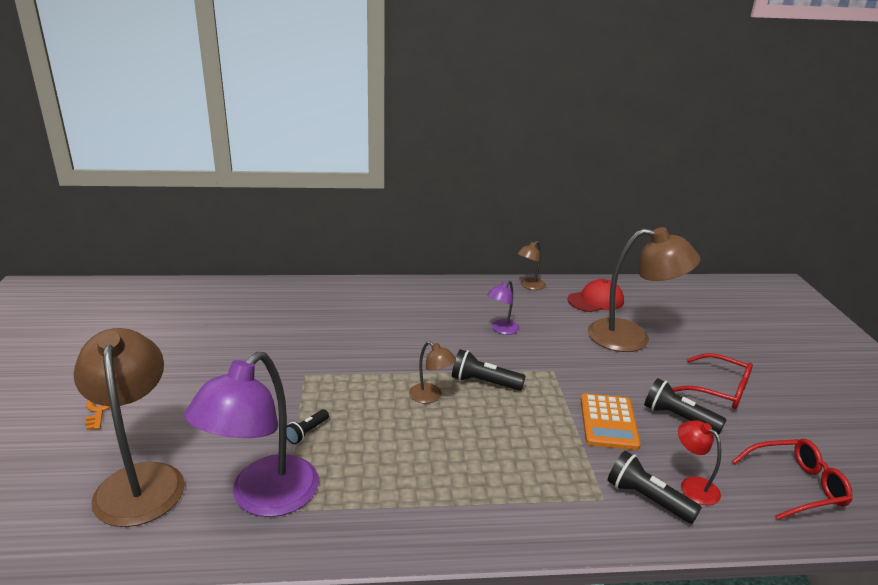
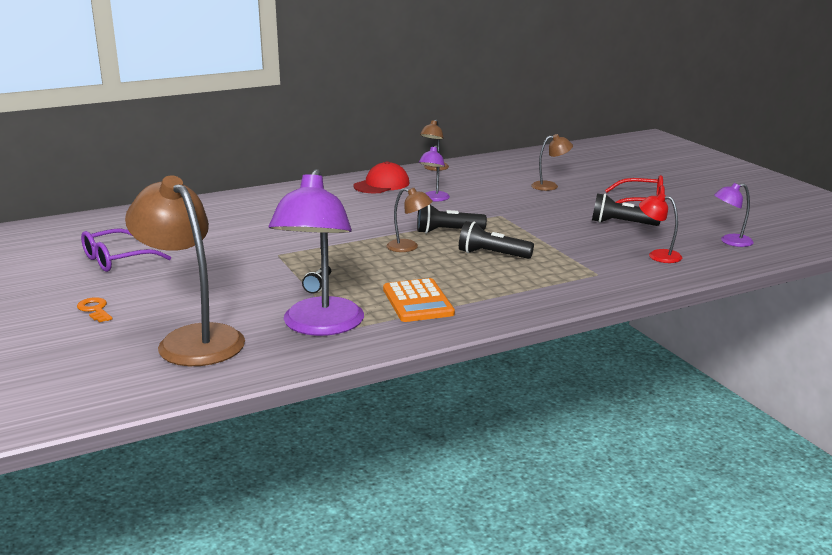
camera: 20 degrees left, 5 degrees down
red cap [568,279,624,312] -> red cap moved to [353,161,410,193]
orange calculator [581,393,641,450] -> orange calculator moved to [383,278,455,322]
brown lamp [588,227,700,352] -> brown lamp [531,134,573,191], size x0.47
black flashlight [608,451,702,524] -> black flashlight moved to [459,221,534,259]
red glasses [732,439,853,520] -> purple lamp [714,183,754,247]
none -> purple glasses [81,228,171,272]

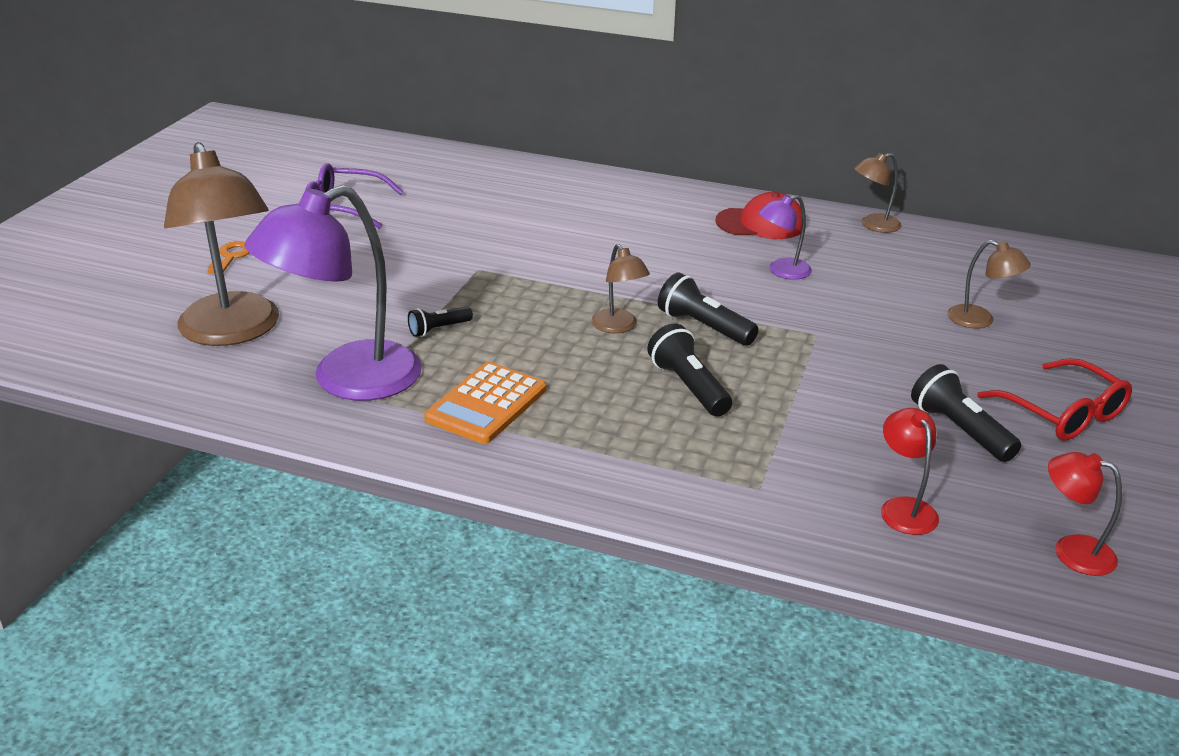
camera: 45 degrees right, 10 degrees up
brown lamp [125,175,245,366] -> brown lamp turned 150 degrees clockwise [164,142,279,346]
purple lamp [714,183,754,247] -> red lamp [1048,452,1122,576]

